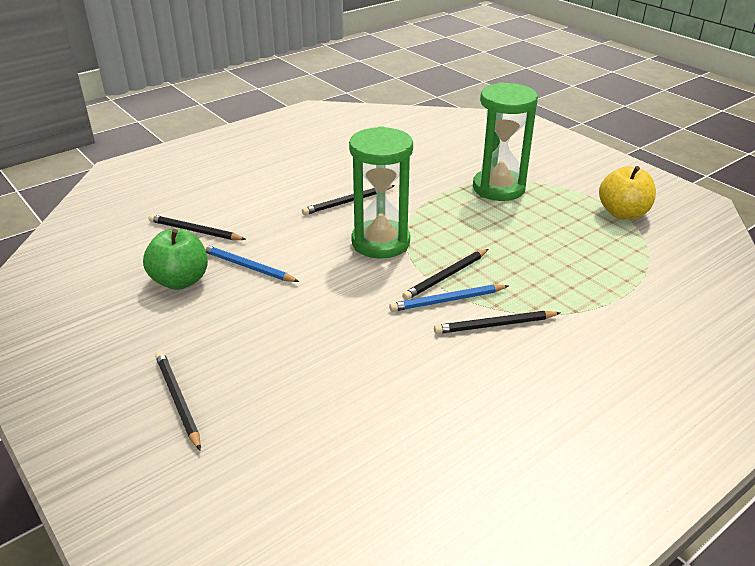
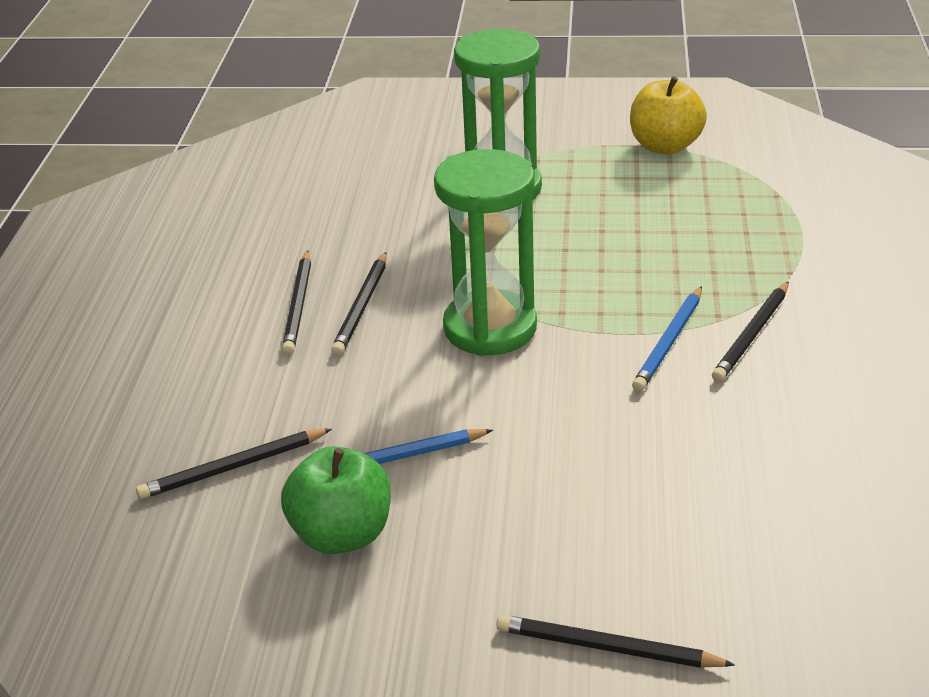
camera: 45 degrees left, 0 degrees up
black pencil [402,249,488,300] -> black pencil moved to [282,251,311,355]

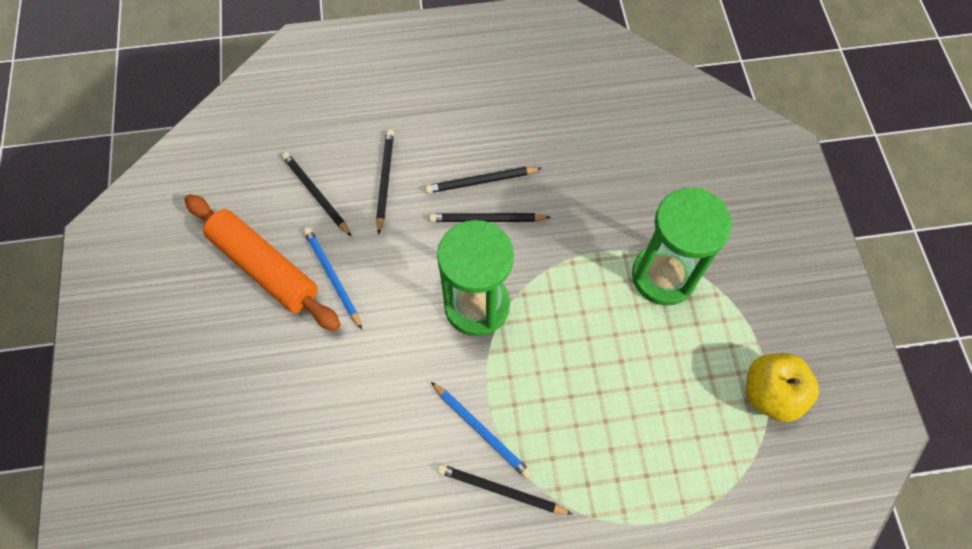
camera: 75 degrees right, 30 degrees up
green apple [281,446,391,554] -> orange rolling pin [185,194,341,331]
black pencil [496,615,735,668] -> black pencil moved to [376,129,394,235]
blue pencil [632,286,702,392] -> blue pencil turned 150 degrees counterclockwise [431,382,532,479]

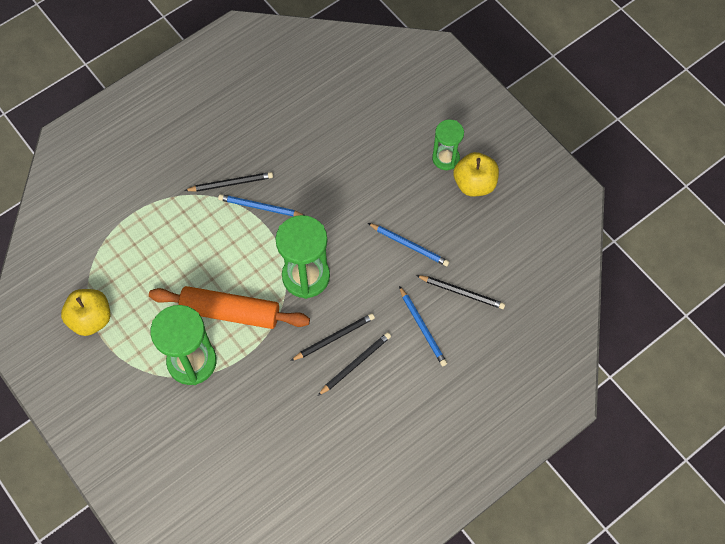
camera: 150 degrees right, 0 degrees up
orange rolling pin [185,194,341,331] -> orange rolling pin moved to [149,286,310,329]
black pencil [376,129,394,235] -> blue pencil [399,286,447,366]
none -> green hourglass [432,120,464,170]
none -> yellow apple [454,152,499,196]

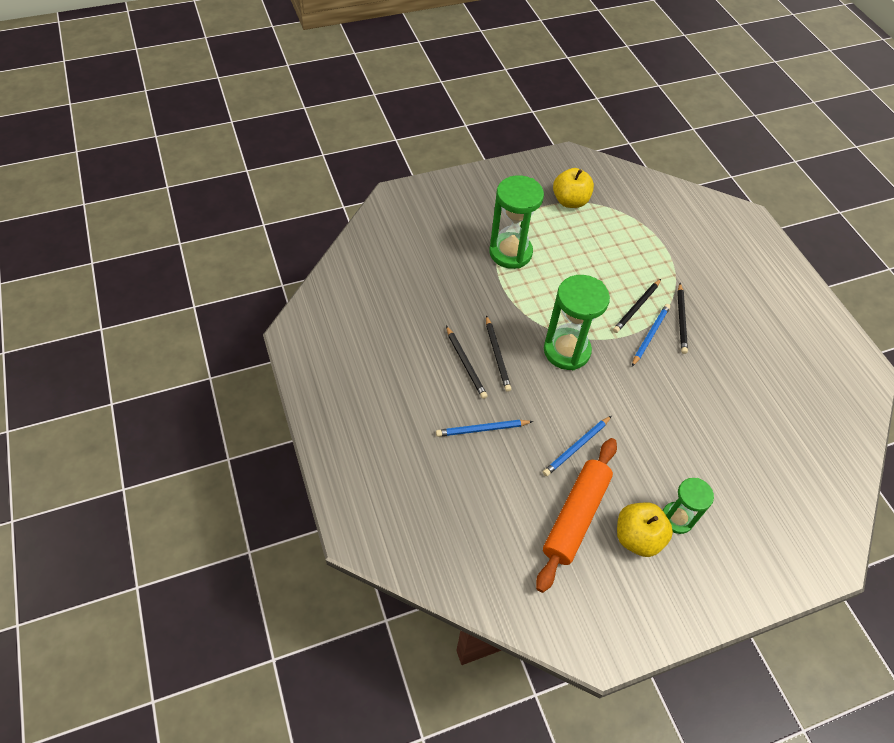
camera: 105 degrees right, 10 degrees down
orange rolling pin [149,286,310,329] -> orange rolling pin moved to [536,438,617,593]
black pencil [416,275,505,309] -> black pencil moved to [613,279,661,333]

